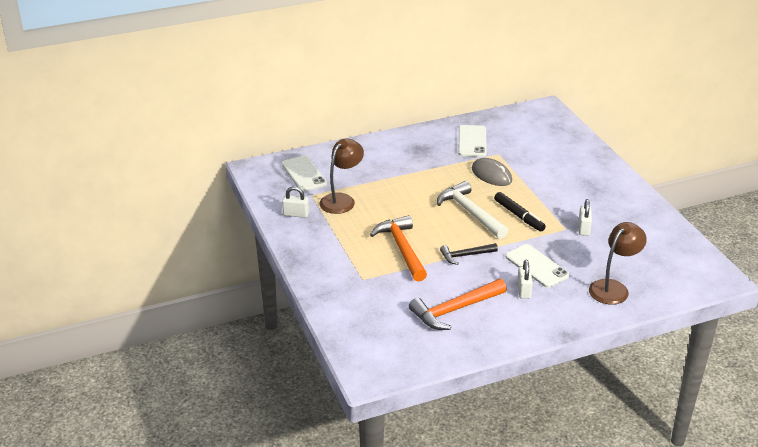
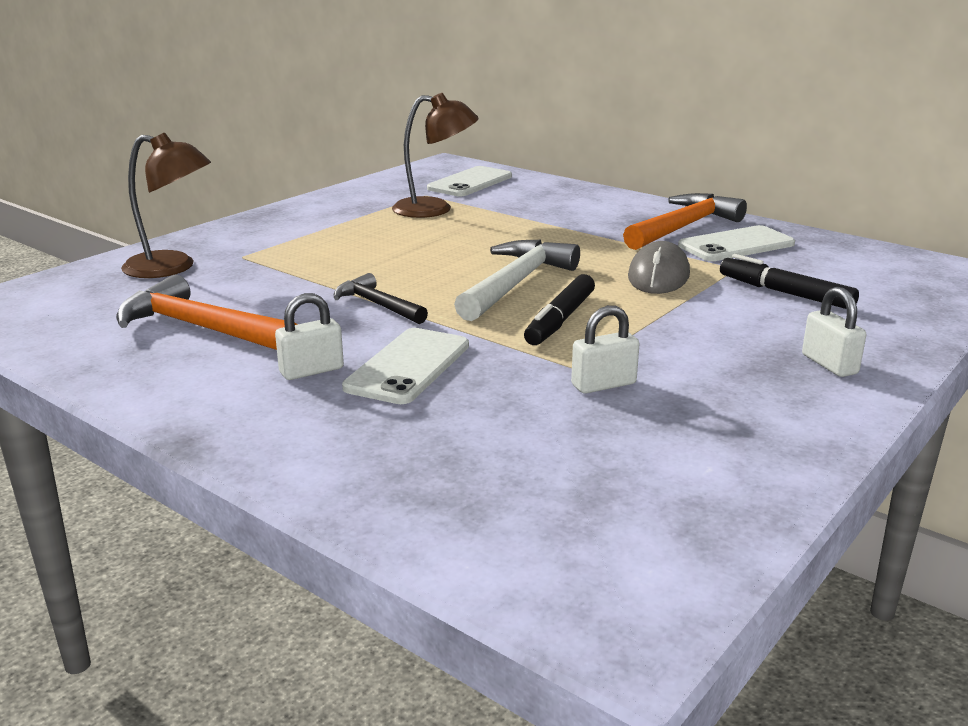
camera: 60 degrees right, 10 degrees down
white padlock [282,186,309,218] -> white padlock moved to [802,287,866,377]
orange hammer [370,215,427,282] -> orange hammer moved to [623,193,747,250]
brown lamp [589,222,647,305] -> brown lamp moved to [121,133,211,278]
none -> black marker [720,254,859,309]

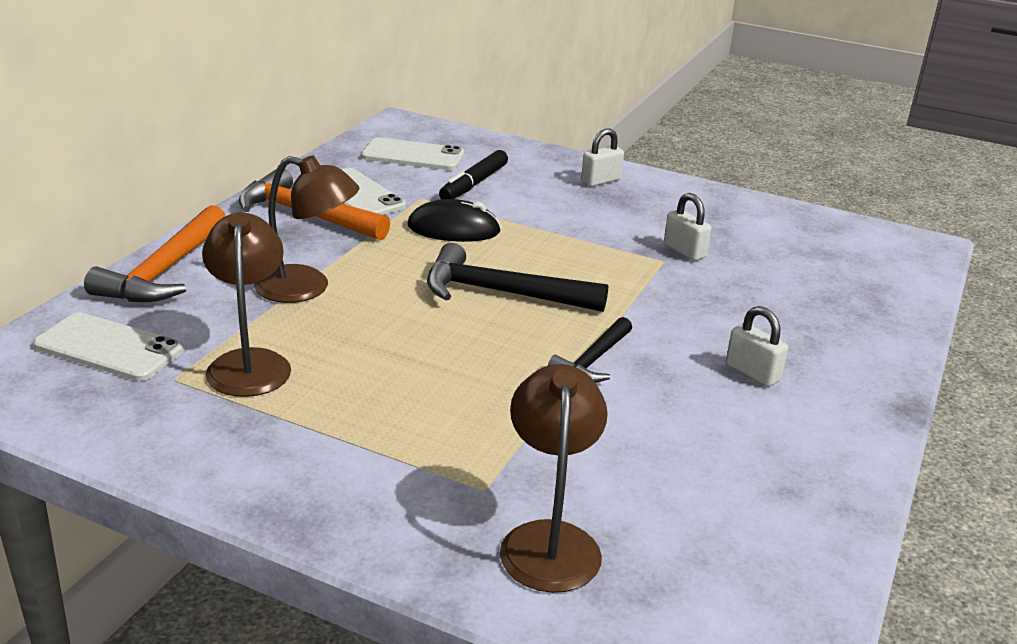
camera: 105 degrees left, 5 degrees up
orange hammer [116,275,298,350] -> orange hammer moved to [84,205,226,302]
white phone [342,328,469,404] -> white phone moved to [361,137,464,170]
white hammer [454,240,580,321] -> black hammer [427,243,608,312]
black marker [524,274,595,345] -> none
grey mouse [628,241,690,294] -> black mouse [407,199,501,242]
none -> brown lamp [254,155,359,303]

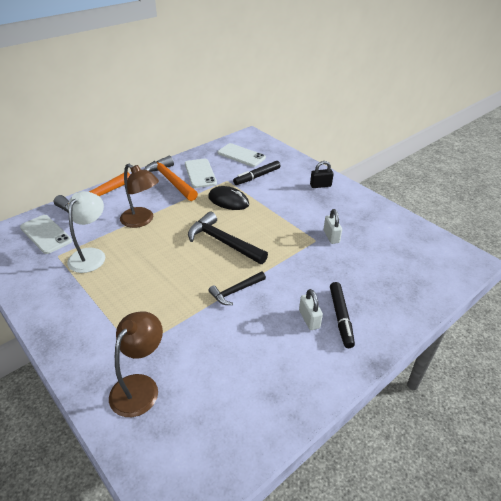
camera: 25 degrees right, 10 degrees up
brown lamp [202,212,291,397] -> white lamp [67,191,105,273]
white padlock [581,128,624,186] -> black padlock [310,161,334,188]
none -> black marker [330,282,355,348]

